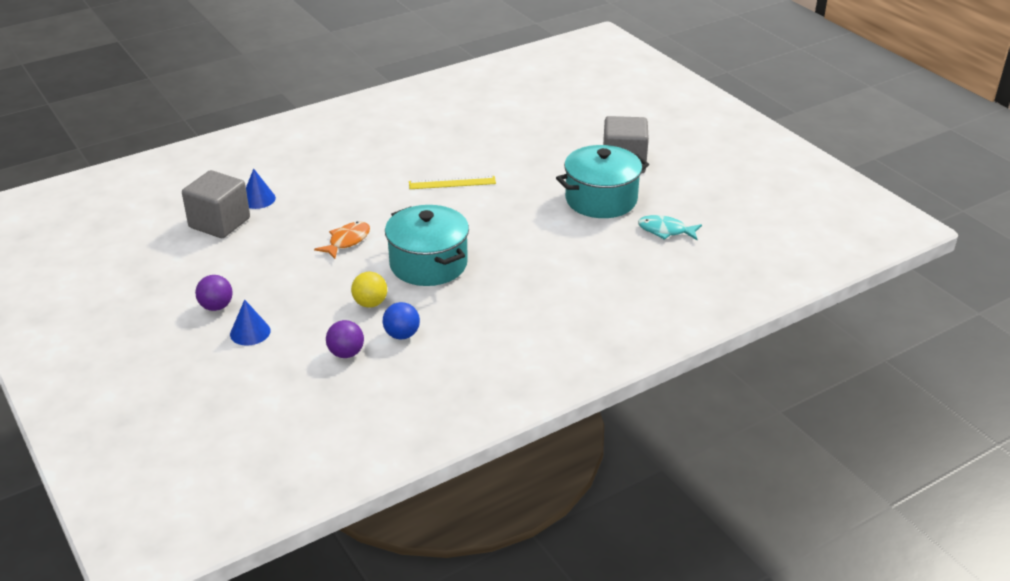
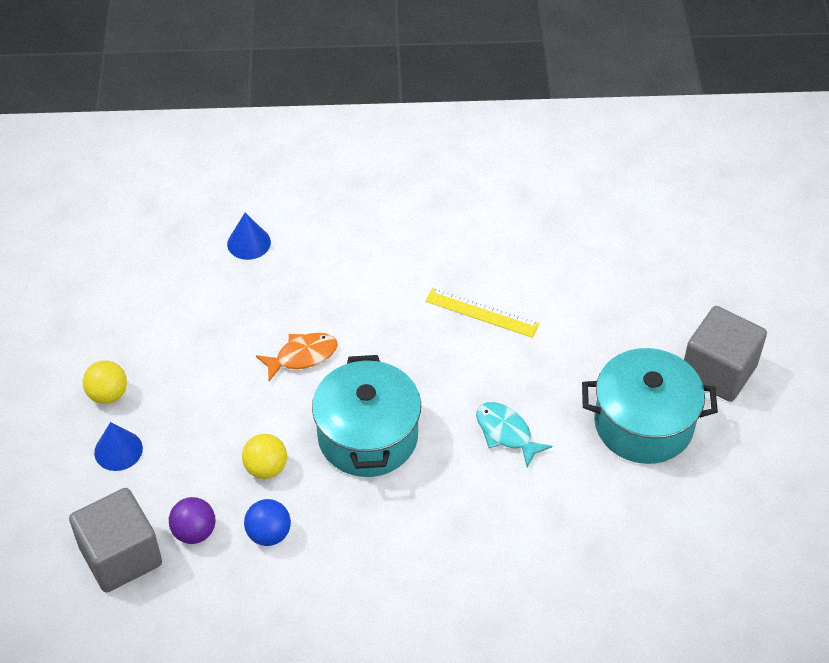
camera: 30 degrees right, 15 degrees up
grey cube [182,170,250,238] -> grey cube moved to [69,488,162,593]
purple ball [195,275,233,311] -> yellow ball [83,360,127,404]
turquoise fish [638,215,702,240] -> turquoise fish moved to [476,402,552,468]

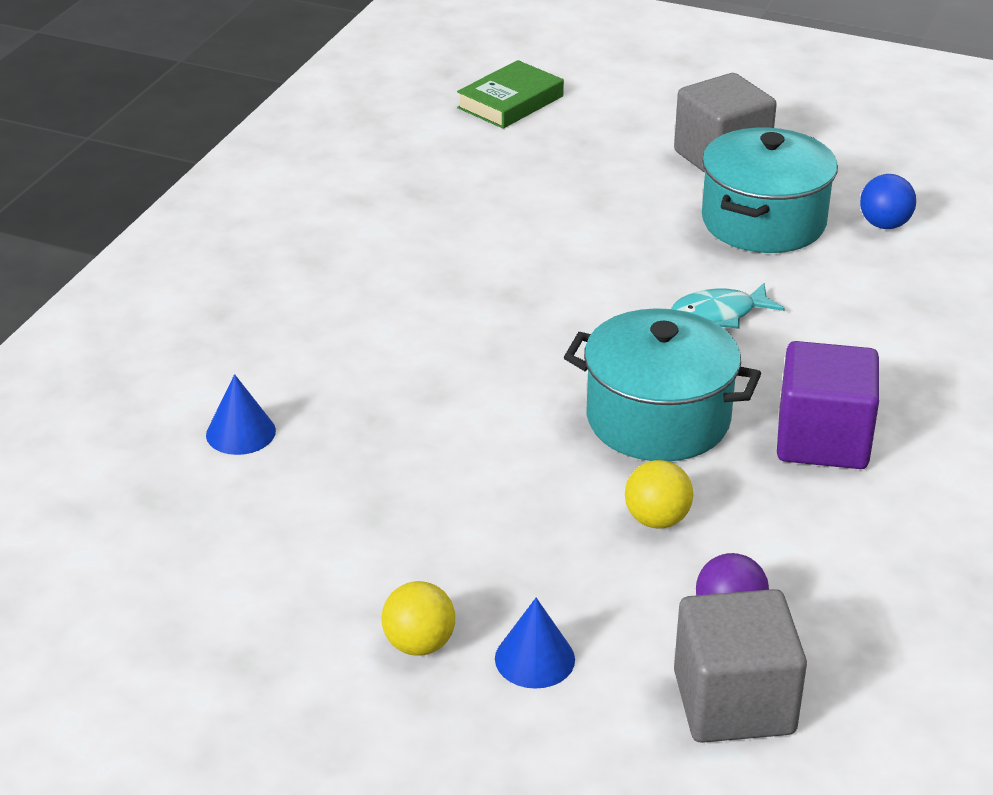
camera: 65 degrees left, 15 degrees down
blue ball [244,499,291,546] -> blue ball moved to [860,174,916,229]
orange fish [256,333,338,381] -> none
yellow ruler [425,288,540,338] -> none
none -> green book [457,60,564,129]
none -> purple cube [777,341,879,469]

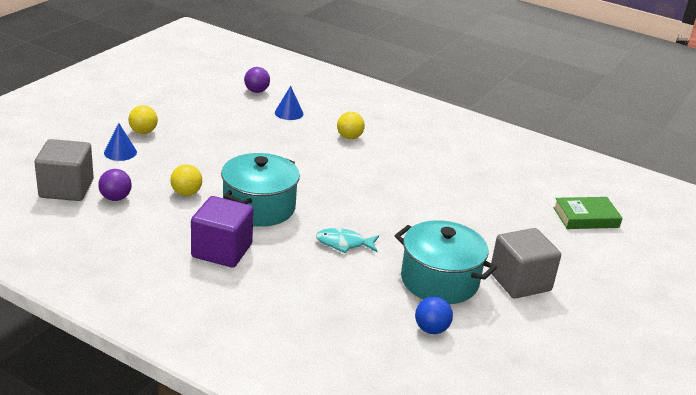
camera: 95 degrees right, 5 degrees down
green book [457,60,564,129] -> green book turned 60 degrees counterclockwise [553,197,622,229]
turquoise fish [671,283,785,329] -> turquoise fish turned 75 degrees counterclockwise [316,228,379,253]
none -> purple ball [244,67,270,93]
none -> yellow ball [337,112,365,139]

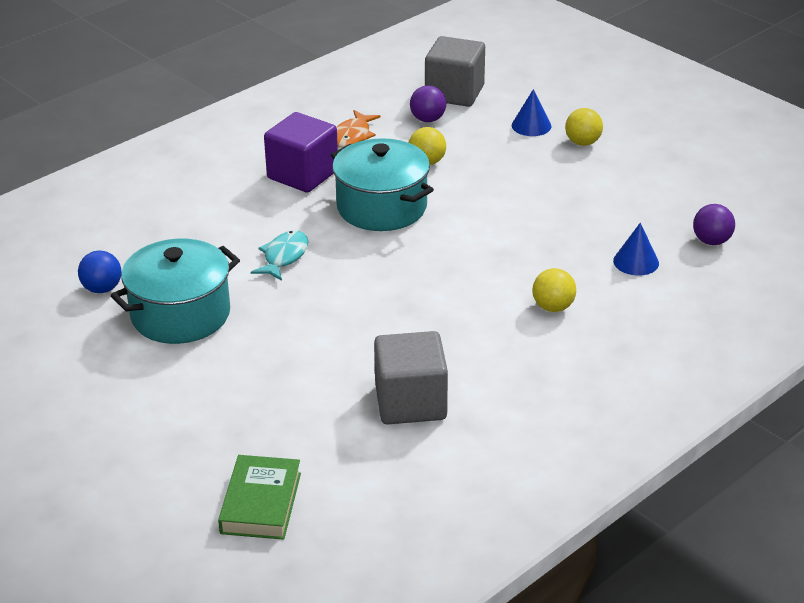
camera: 110 degrees right, 5 degrees up
grey cube [491,228,561,299] -> grey cube moved to [374,331,448,425]
none -> orange fish [336,110,381,148]

